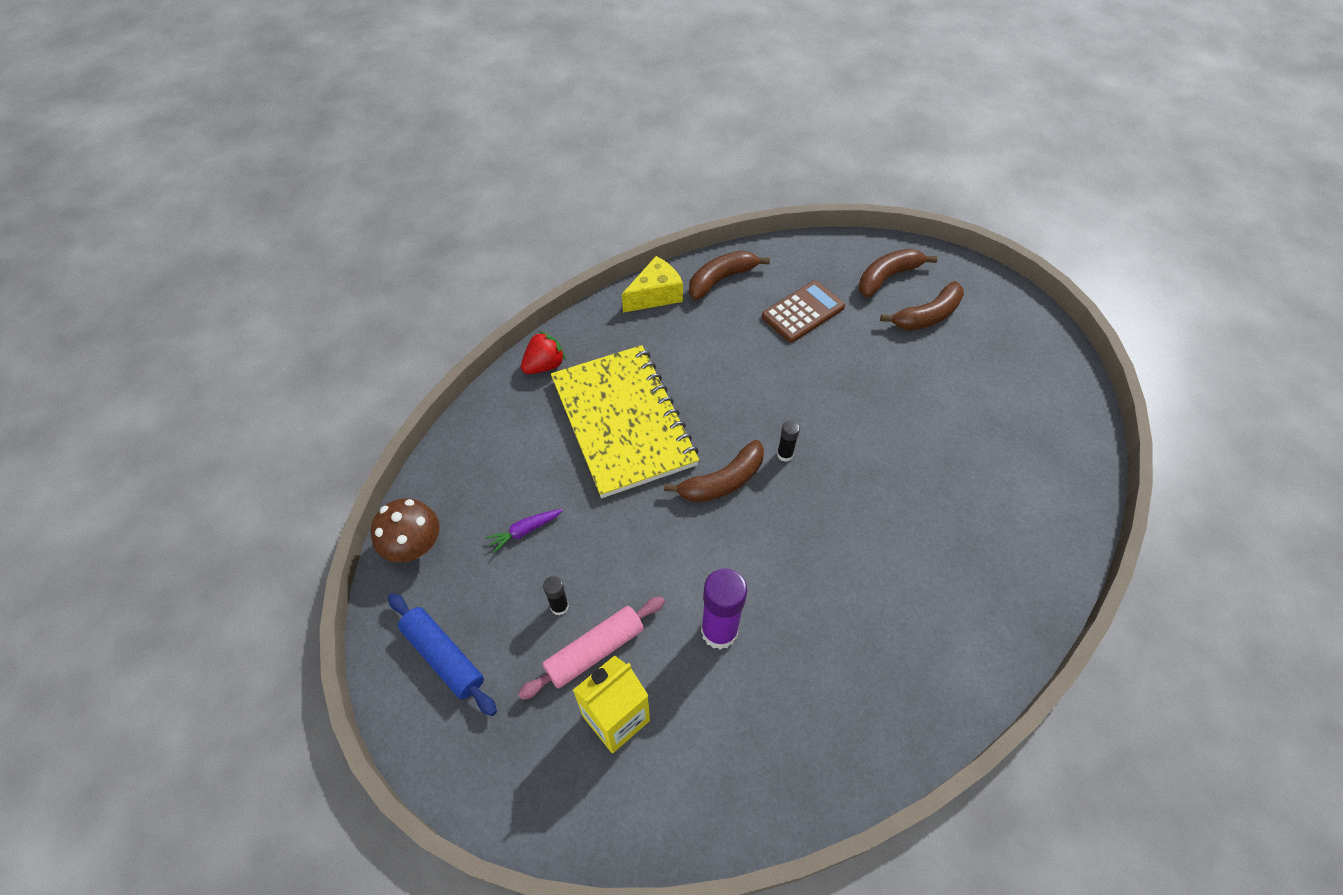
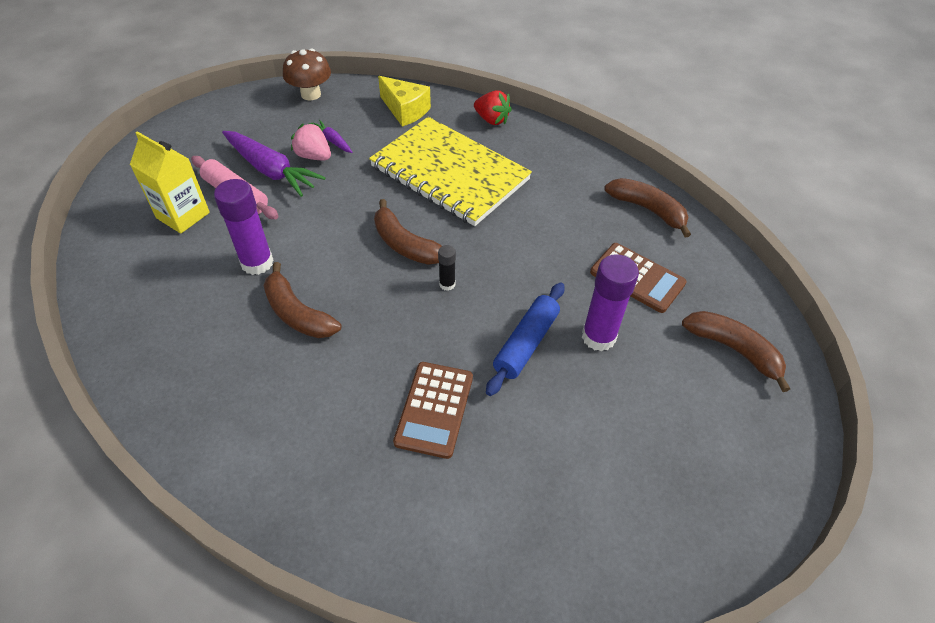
camera: 75 degrees right, 5 degrees down
blue rolling pin [388,593,497,716] -> blue rolling pin moved to [486,283,565,396]
black glue stick [543,576,569,615] -> purple carrot [222,131,325,197]
yellow notebook [551,345,699,498] -> yellow notebook turned 75 degrees clockwise [369,117,532,226]
yellow cheese [622,256,683,313] -> yellow cheese moved to [378,76,431,127]
brown banana [880,281,964,330] -> brown banana moved to [264,262,341,338]
none -> pink strawberry [291,122,331,160]
none -> brown calculator [393,362,473,459]
none -> purple glue stick [582,254,639,351]

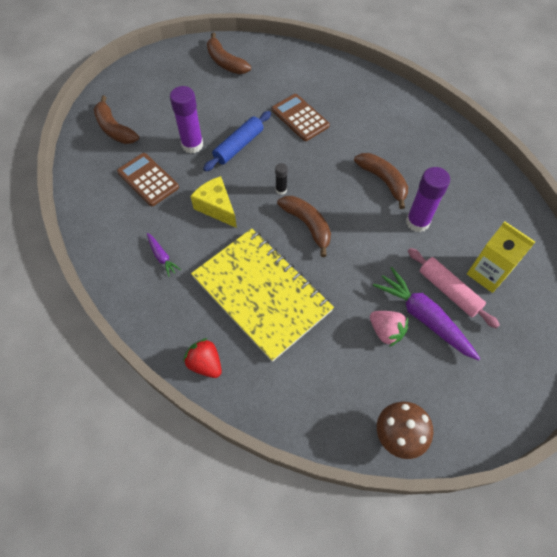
camera: 170 degrees left, 10 degrees up
purple carrot [313,120,352,153] -> purple carrot moved to [147,233,181,277]
yellow cheese [378,76,431,127] -> yellow cheese moved to [191,176,237,228]
brown calculator [393,362,473,459] -> brown calculator turned 60 degrees counterclockwise [272,94,330,141]
brown banana [605,178,691,238] -> brown banana moved to [207,33,251,74]

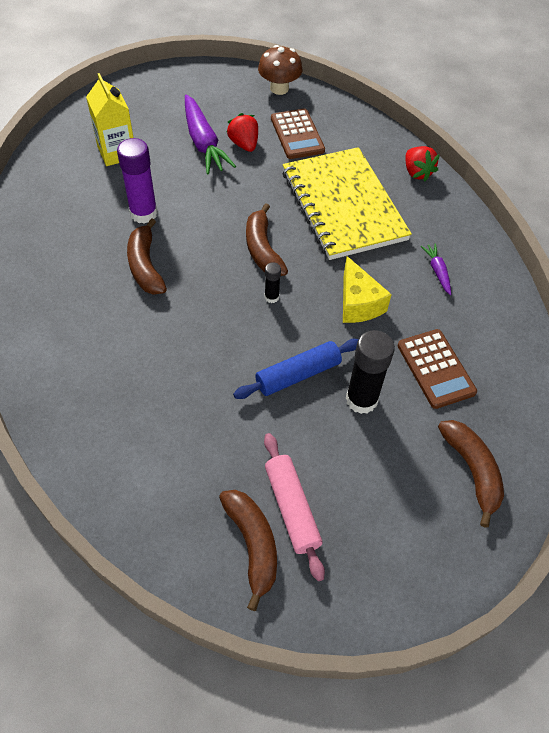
camera: 160 degrees left, 5 degrees down
purple glue stick [170,86,203,154] -> black glue stick [346,330,395,414]
brown calculator [272,94,330,141] -> brown calculator moved to [271,109,325,159]
pink strawberry [370,311,408,347] -> red strawberry [226,113,258,152]
pink rolling pin [408,248,500,329] -> pink rolling pin moved to [264,433,325,581]

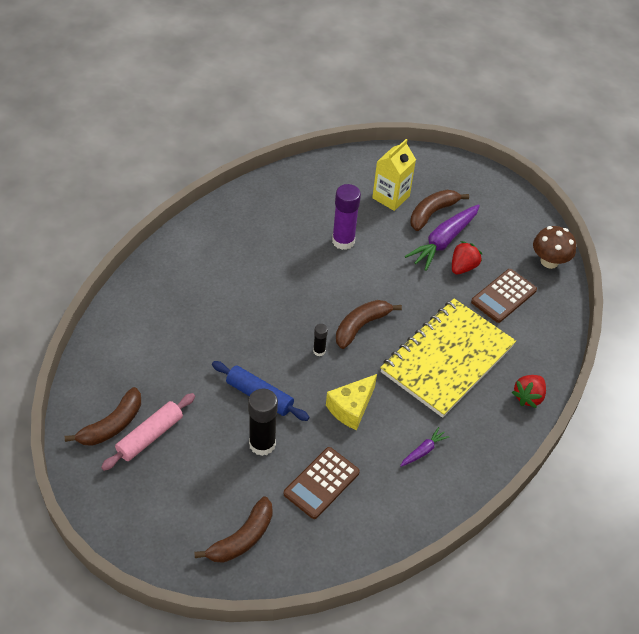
camera: 60 degrees right, 5 degrees down
brown banana [127,218,167,295] -> brown banana moved to [410,190,469,231]

